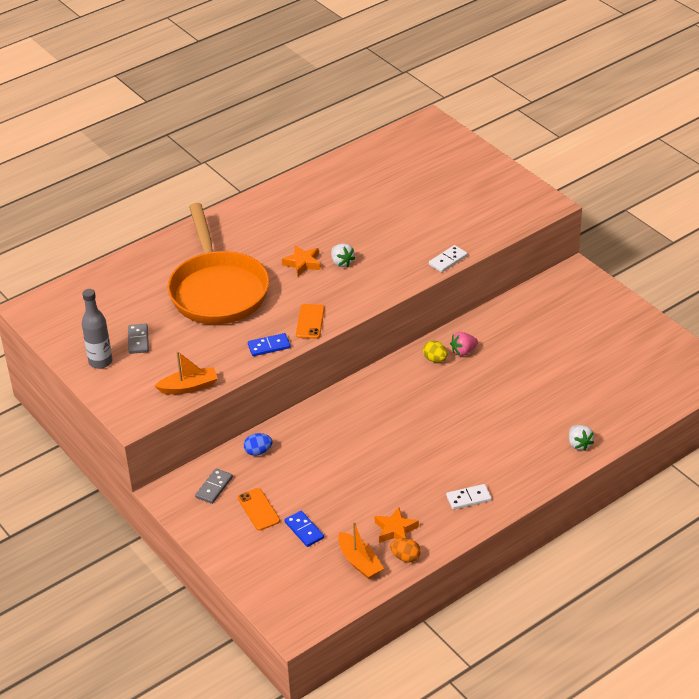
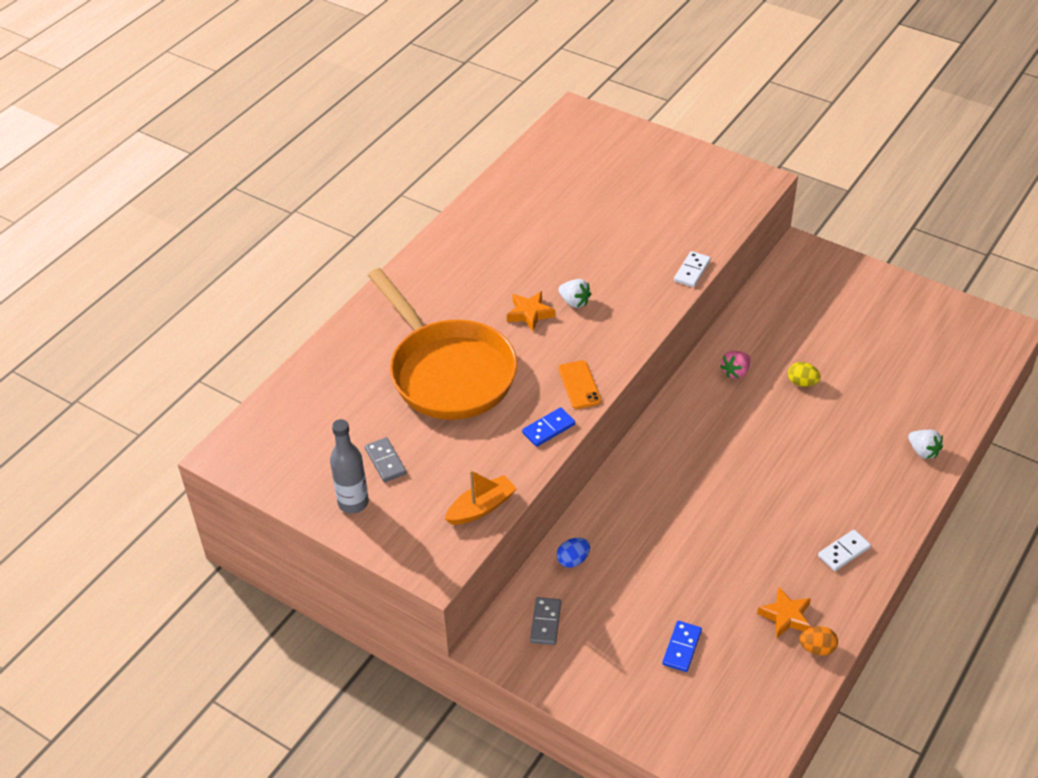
camera: 20 degrees left, 5 degrees up
orange phone [238,488,280,530] -> none
blue domino [284,511,324,547] -> blue domino turned 75 degrees clockwise [662,621,702,672]
orange boat [338,521,384,579] -> none
yellow egg [423,340,448,362] -> yellow egg moved to [788,362,821,387]

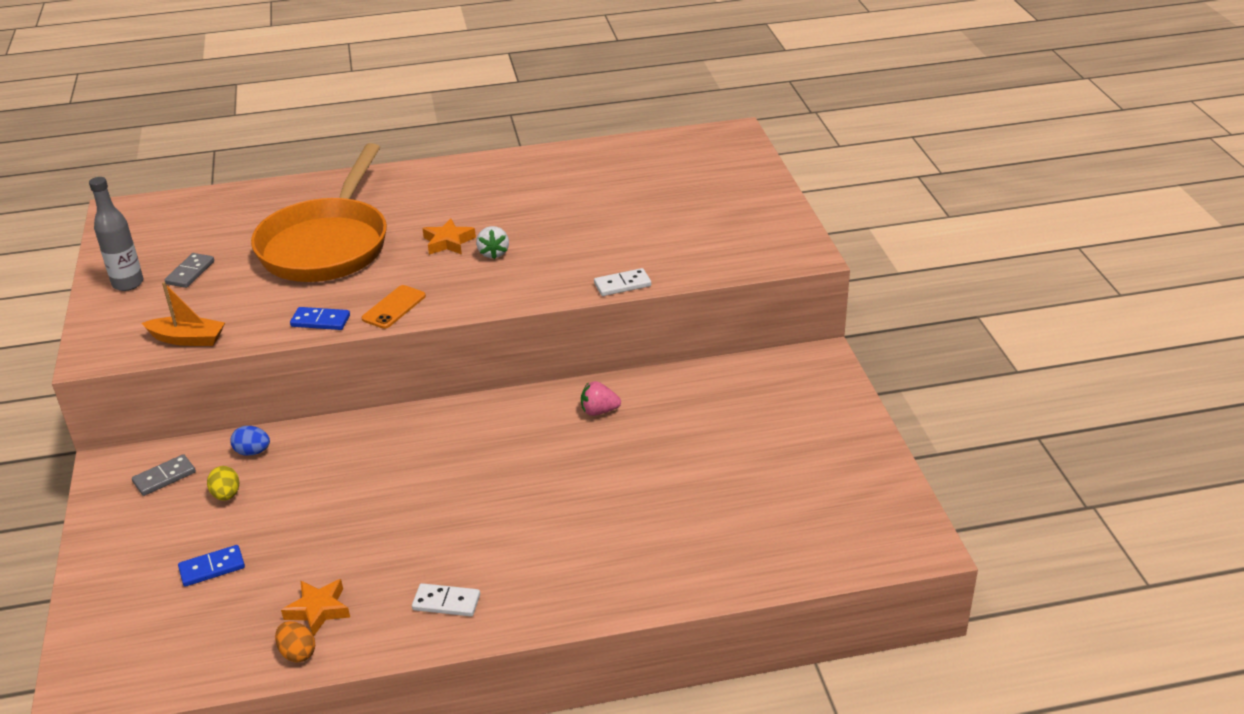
camera: 45 degrees right, 10 degrees down
yellow egg [788,362,821,387] -> yellow egg moved to [207,466,239,501]
white strawberry [908,430,943,459] -> none

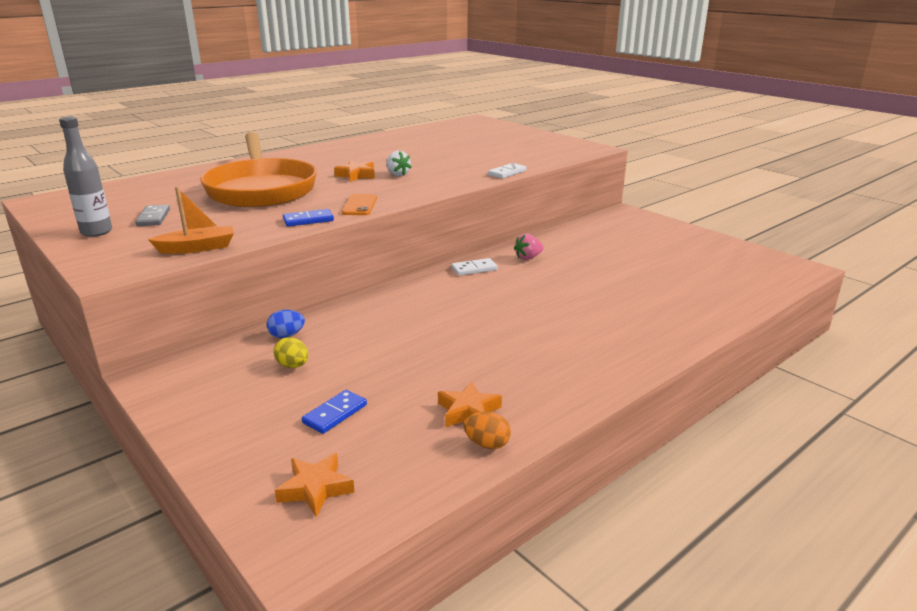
camera: 30 degrees left, 10 degrees down
grey domino [132,454,196,496] -> none
white domino [412,583,480,616] -> white domino moved to [451,258,498,276]
none -> orange star [275,453,355,517]

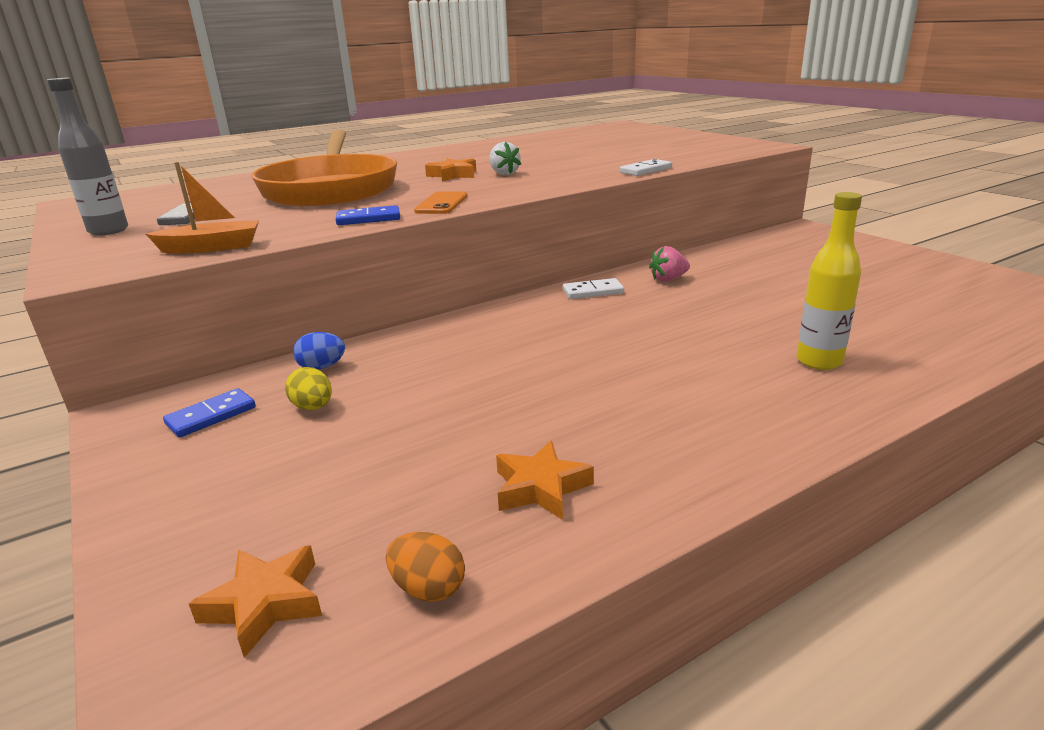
camera: 10 degrees right, 0 degrees up
blue domino [302,390,367,434] -> blue domino moved to [163,388,256,438]
orange egg [464,411,511,449] -> orange egg moved to [386,532,465,602]
none -> yellow bottle [797,192,862,370]

